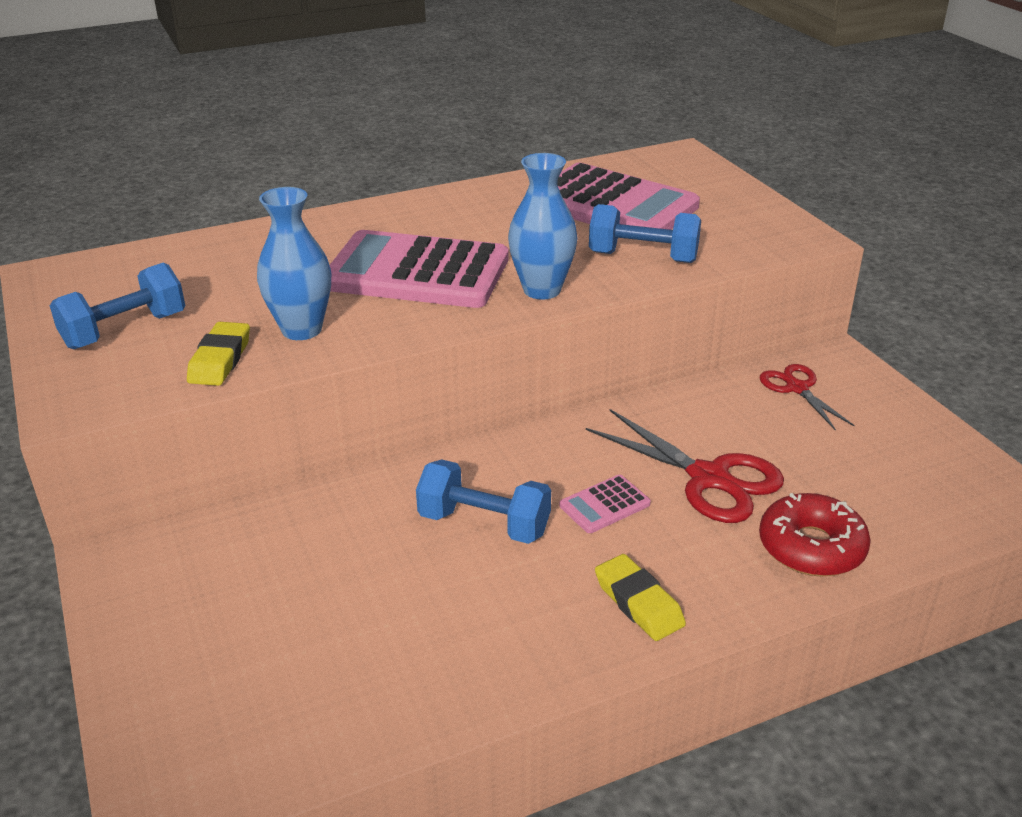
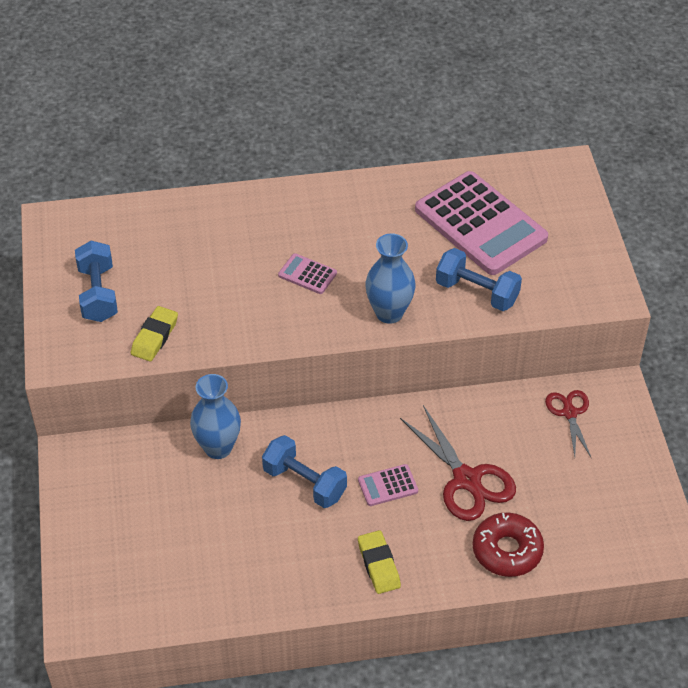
camera: 15 degrees right, 15 degrees up
blue dumbbell [50,262,185,349] -> blue dumbbell turned 75 degrees counterclockwise [75,241,118,322]
blue vase [257,187,331,340] -> blue vase moved to [190,374,241,459]
pink calculator [330,230,509,308] -> pink calculator [278,253,337,294], size x0.42

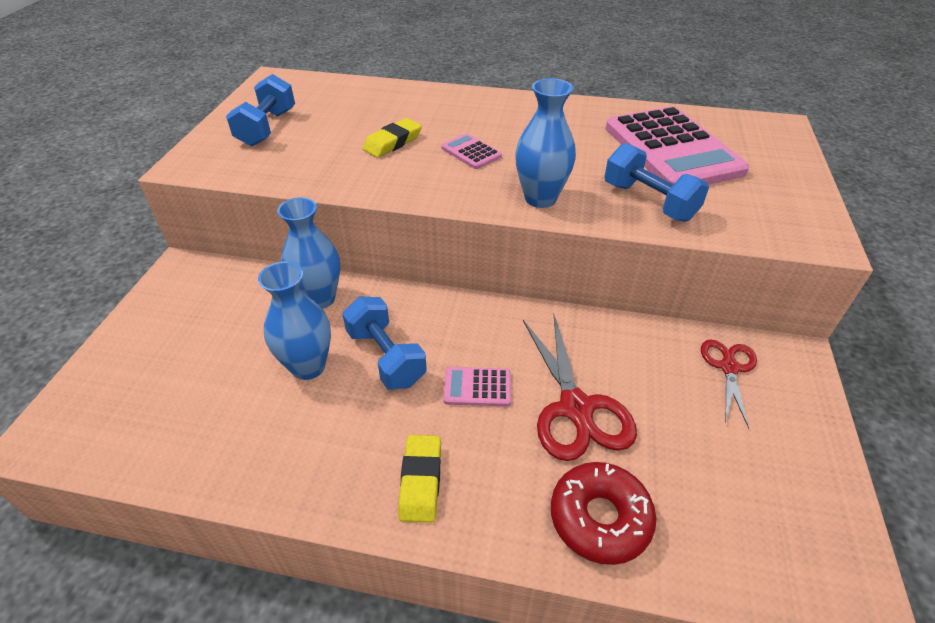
camera: 20 degrees right, 5 degrees down
yellow eraser [131,306,178,361] -> yellow eraser moved to [362,118,422,158]
none -> blue vase [258,261,331,380]

